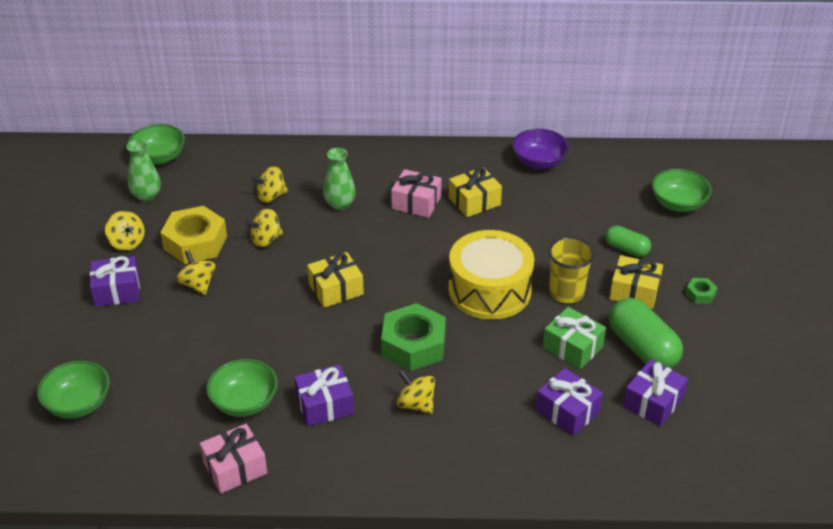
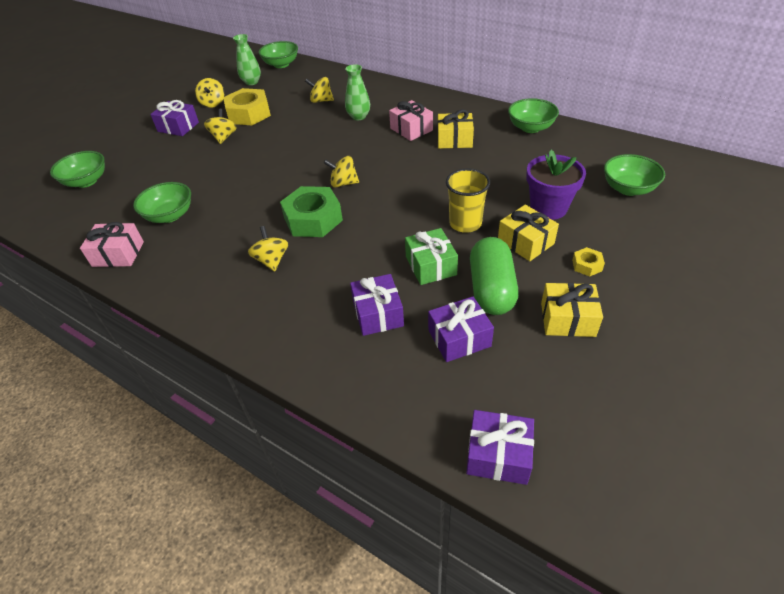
camera: 35 degrees right, 5 degrees up
yellow spinning top [245,208,283,247] -> yellow spinning top moved to [324,156,359,188]
purple gift [294,365,354,427] -> purple gift moved to [466,410,534,485]
yellow gift [307,252,364,308] -> yellow gift moved to [541,283,603,337]
yellow drum [449,230,534,320] -> none
purple bowl [512,129,569,169] -> green bowl [508,98,559,133]
green capsule [605,225,651,257] -> purple flower pot [526,150,586,220]
green nut [685,278,718,304] -> yellow nut [572,247,605,277]

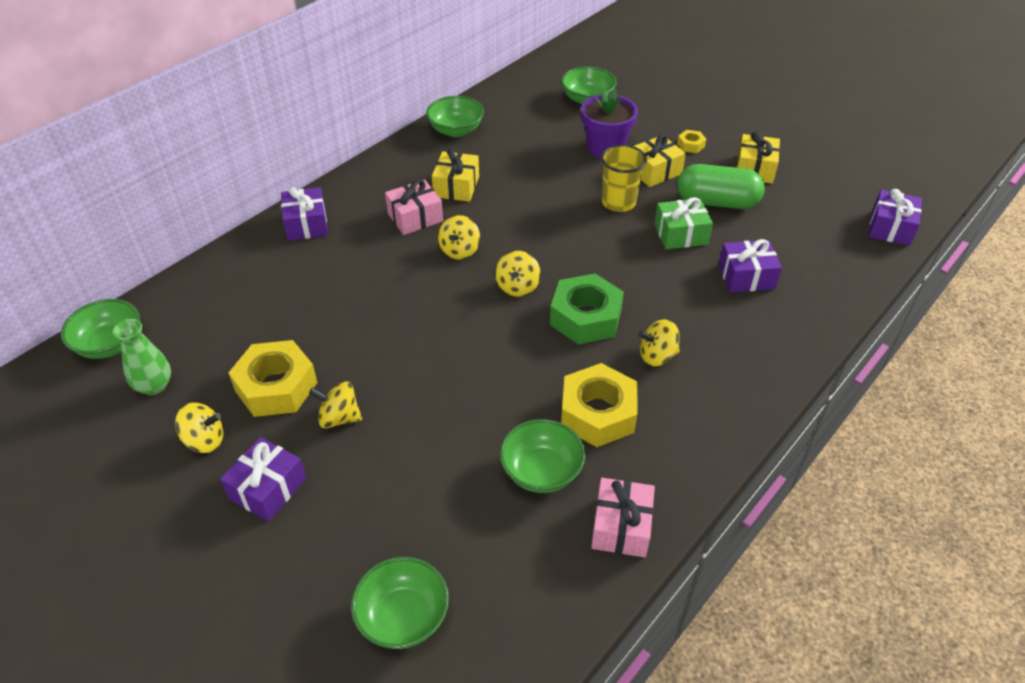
camera: 85 degrees left, 0 degrees up
yellow spinning top [305,77,334,103] -> yellow spinning top moved to [438,215,480,260]
green vase [345,64,370,121] -> none
purple gift [428,297,494,362] -> purple gift moved to [281,187,328,241]
none -> yellow nut [561,363,637,447]

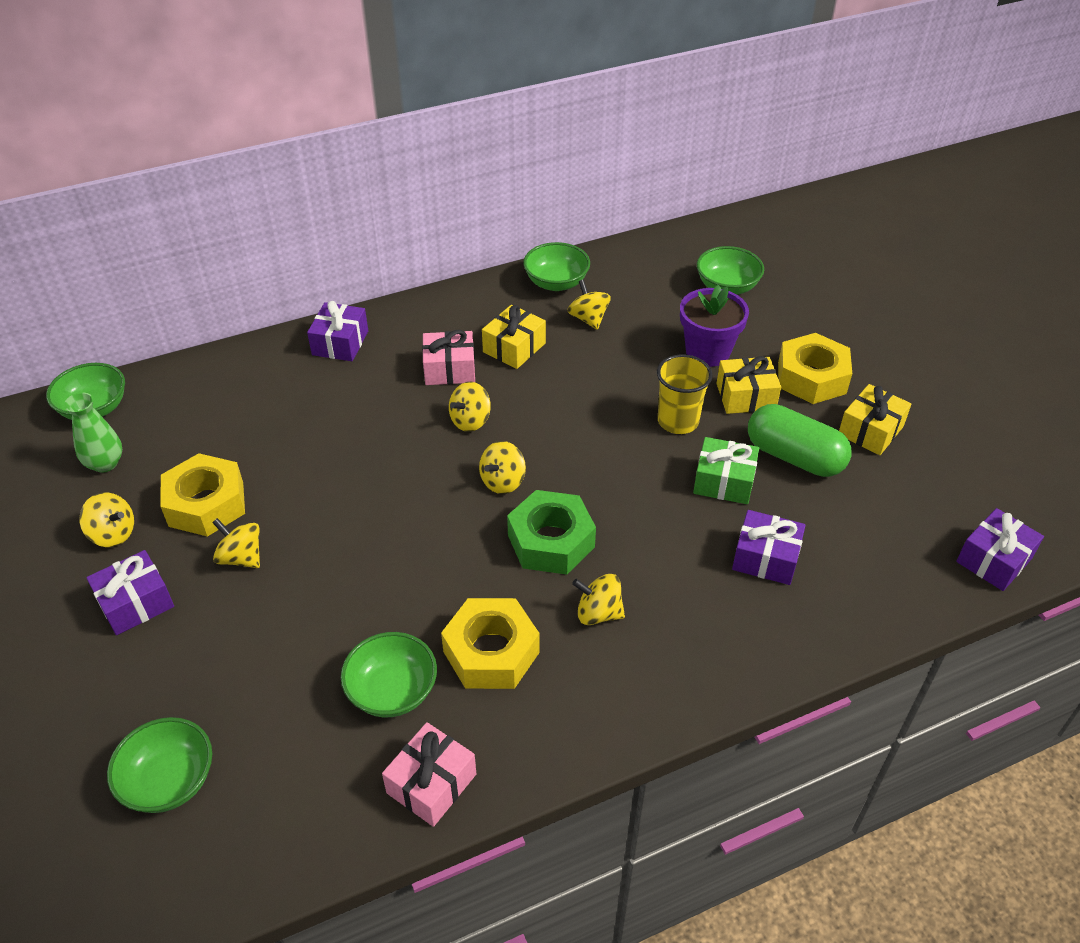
camera: 25 degrees right, 0 degrees up
yellow nut [677,130,706,153] -> yellow nut [778,333,852,404], size x2.22
none -> yellow spinning top [567,280,611,330]

